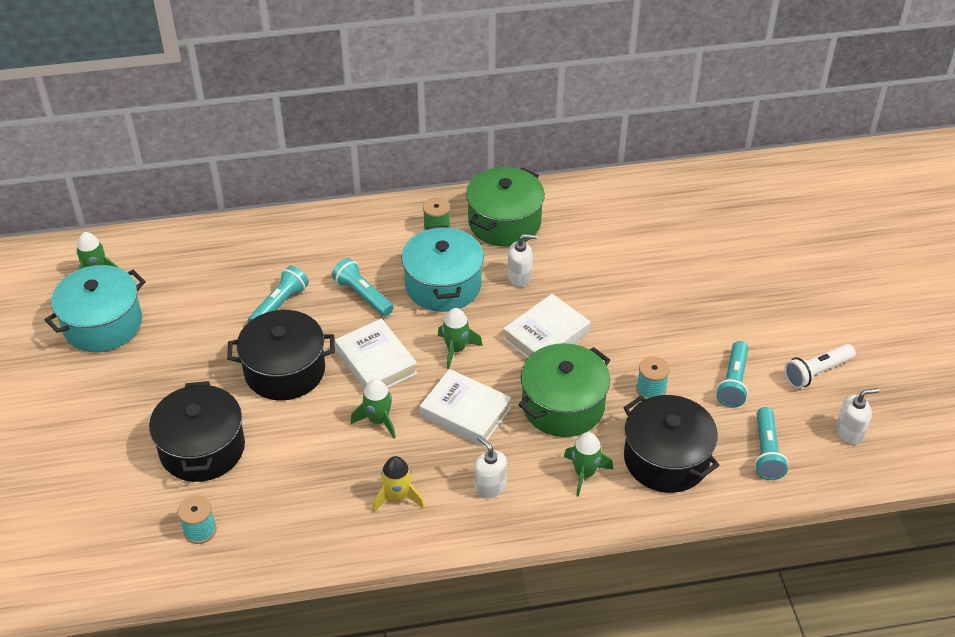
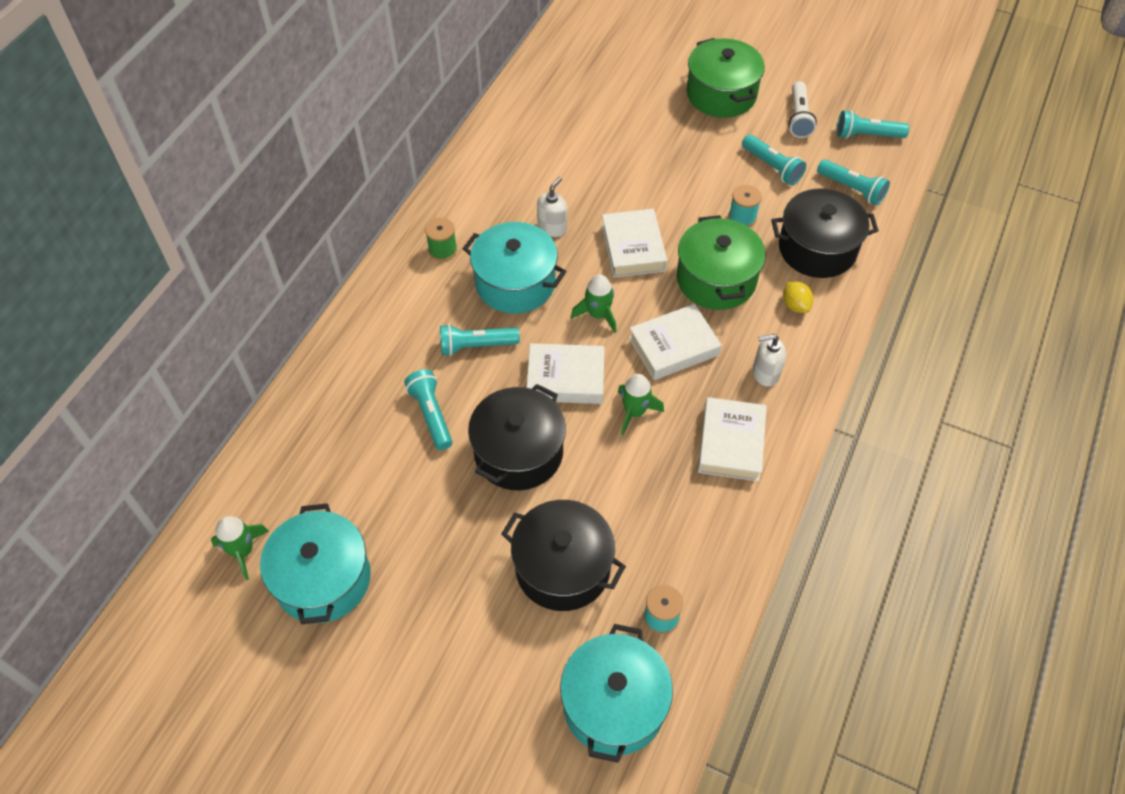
camera: 55 degrees left, 10 degrees up
yellow rocket [372,456,425,512] -> white book [698,397,767,481]
green pot [466,167,545,247] -> green pot moved to [687,38,765,118]
green rocket [564,432,613,497] -> yellow lemon [783,281,813,313]
white soap dispenser [836,388,879,445] -> turquoise flashlight [837,110,909,139]
none -> turquoise pot [560,624,673,763]

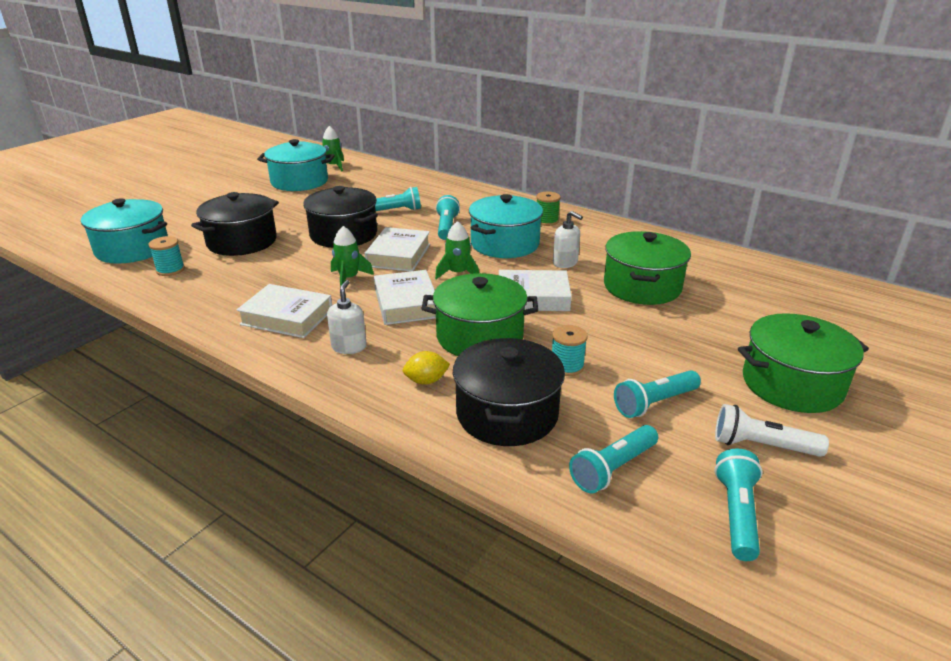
camera: 100 degrees right, 25 degrees down
none -> green pot [604,231,691,305]

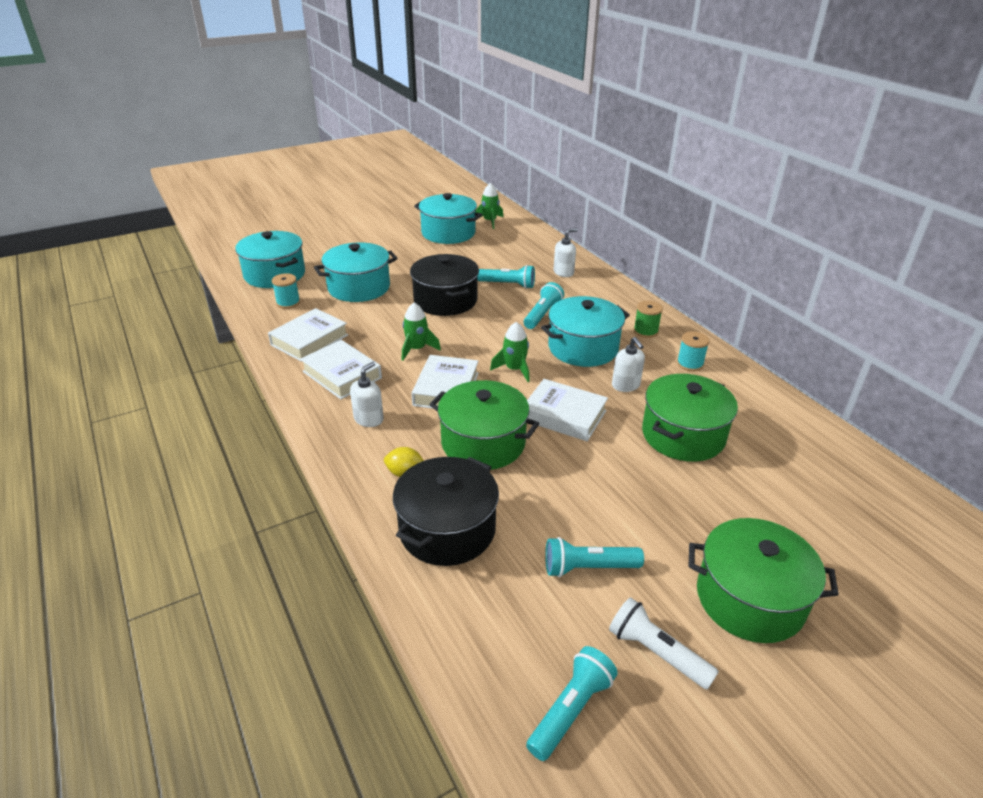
camera: 25 degrees right, 5 degrees up
black pot [191,192,279,256] -> turquoise pot [314,242,398,302]
white book [364,227,430,271] -> white book moved to [268,308,348,362]
turquoise spool [552,325,588,376] -> turquoise spool moved to [677,331,710,371]
turquoise flashlight [569,425,658,494] -> none
none -> white soap dispenser [553,228,578,277]

